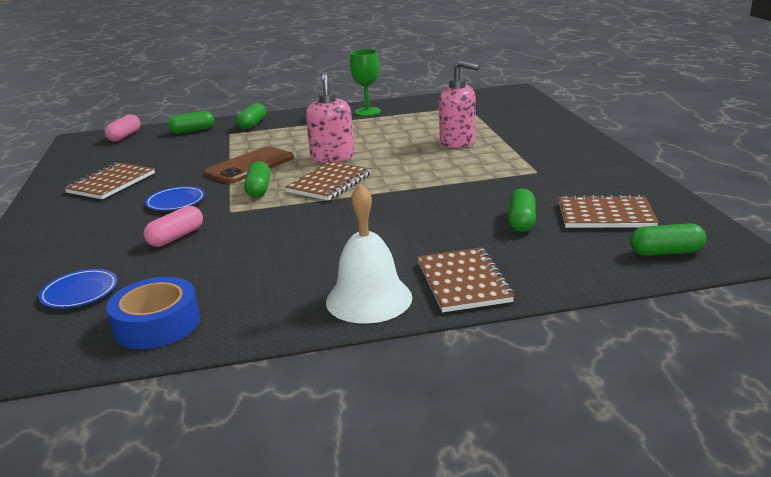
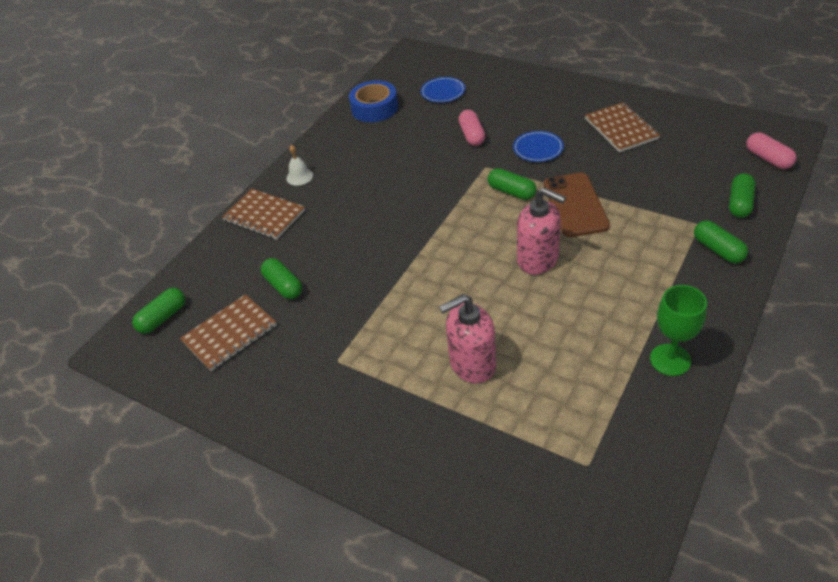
camera: 135 degrees right, 20 degrees up
brown notebook [285,161,371,201] -> none
white bell [326,183,412,324] -> white bell [286,145,313,186], size x0.50

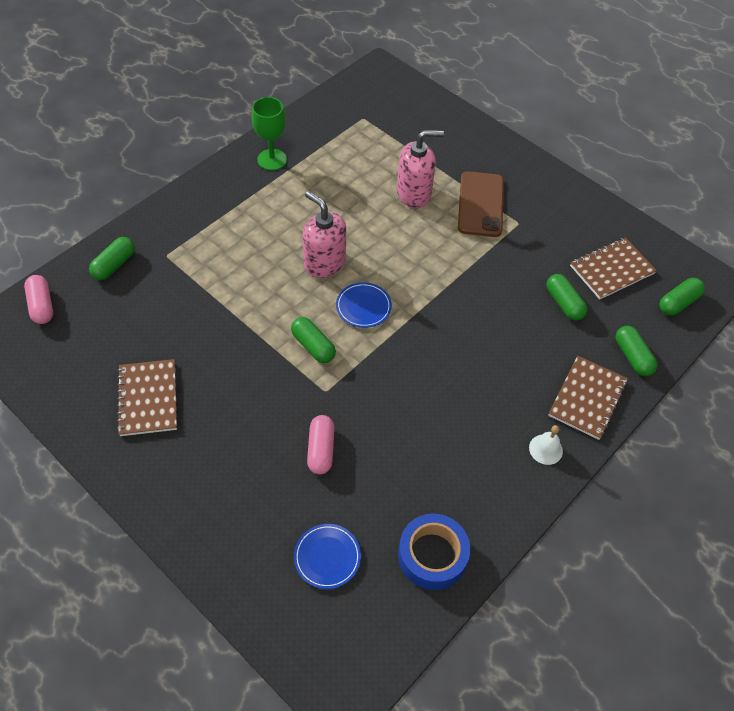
camera: 175 degrees left, 10 degrees up
brown notebook [222,189,305,240] -> brown notebook turned 75 degrees clockwise [548,356,628,440]
blue plate [513,131,564,162] -> blue plate moved to [336,282,392,328]
brown phone [544,173,610,237] -> brown phone moved to [458,171,504,237]
green capsule [694,220,748,263] -> green capsule moved to [616,326,658,376]

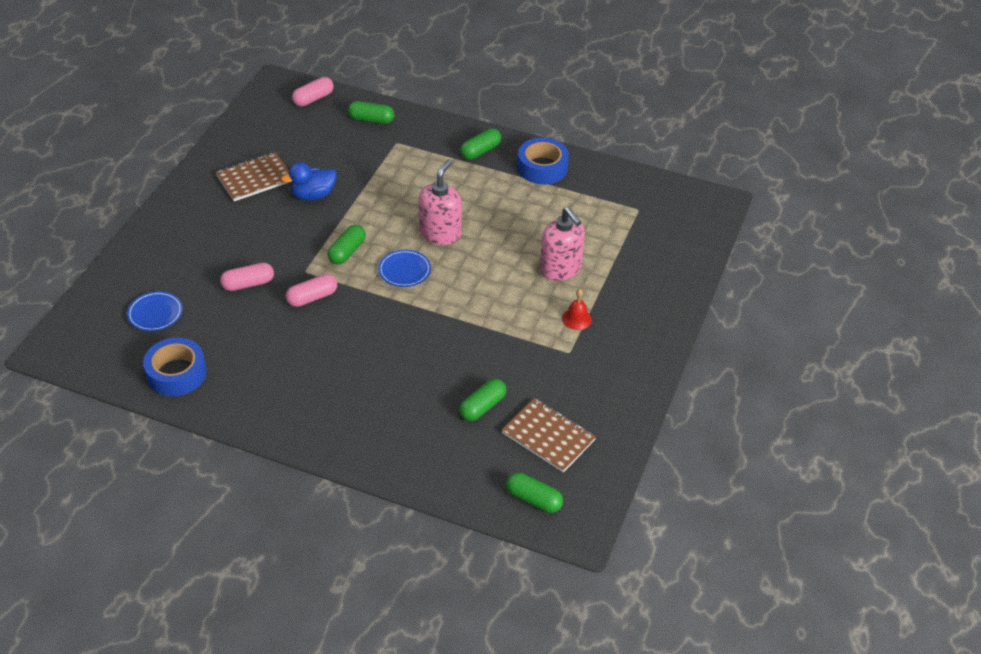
camera: 70 degrees right, 10 degrees down
green goblet [252,97,287,171] -> blue tape [518,138,569,185]
brown phone [458,171,504,237] -> red bell [562,289,592,330]
white bell [529,425,563,465] -> none
brown notebook [548,356,628,440] -> none
green capsule [616,326,658,376] -> green capsule moved to [460,128,501,160]
none -> blue duck [281,162,337,200]
none -> pink capsule [286,274,337,307]

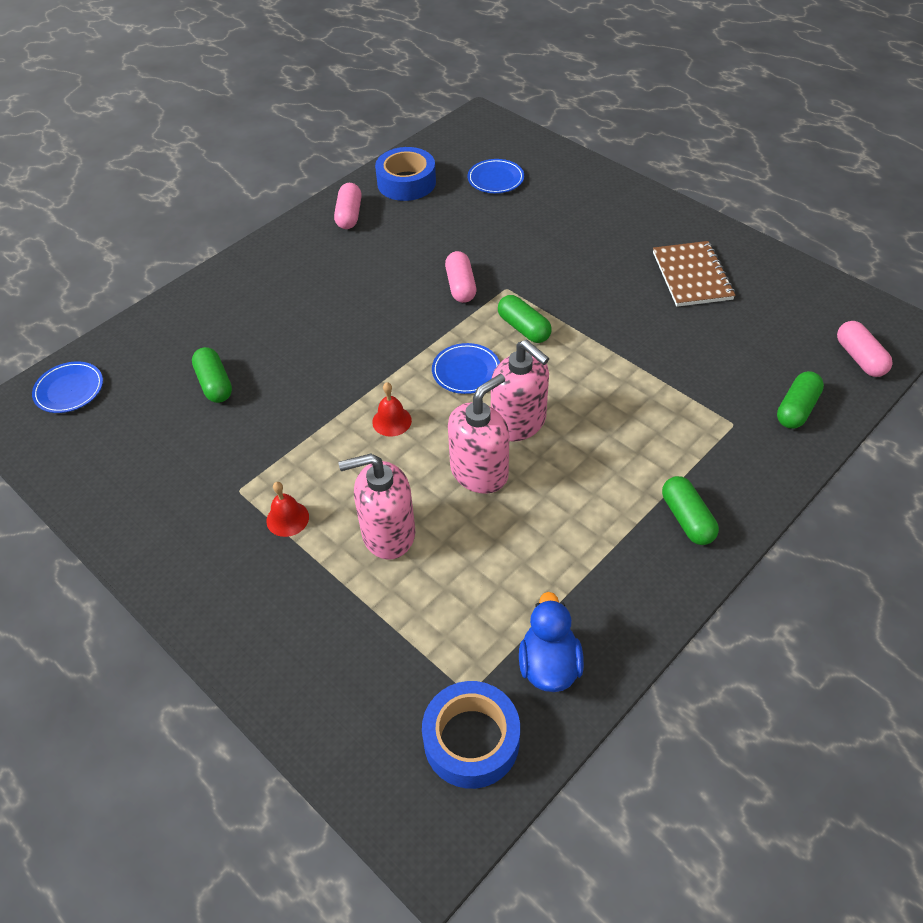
camera: 115 degrees right, 5 degrees up
pink capsule [220,263,274,291] -> pink capsule moved to [334,183,362,229]
blue duck [281,162,337,200] -> blue duck moved to [519,592,584,692]
brown notebook [502,398,596,473] -> none
green capsule [506,472,563,513] -> blue plate [32,361,103,413]
blue tape [518,138,569,185] -> blue tape moved to [422,681,520,789]
none -> red bell [372,382,412,437]
none -> pink soap dispenser [448,374,509,494]

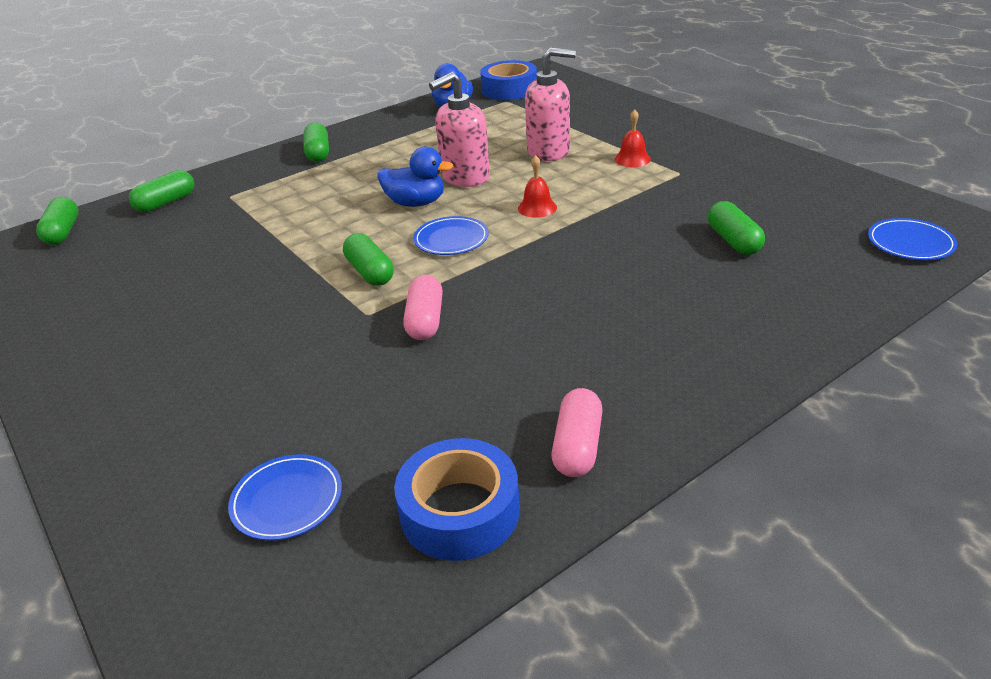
camera: 170 degrees left, 15 degrees down
pink soap dispenser [491,339,549,442] -> blue duck [378,147,454,207]
brown notebook [653,241,735,307] -> none
pink capsule [837,321,893,377] -> green capsule [36,197,79,245]

